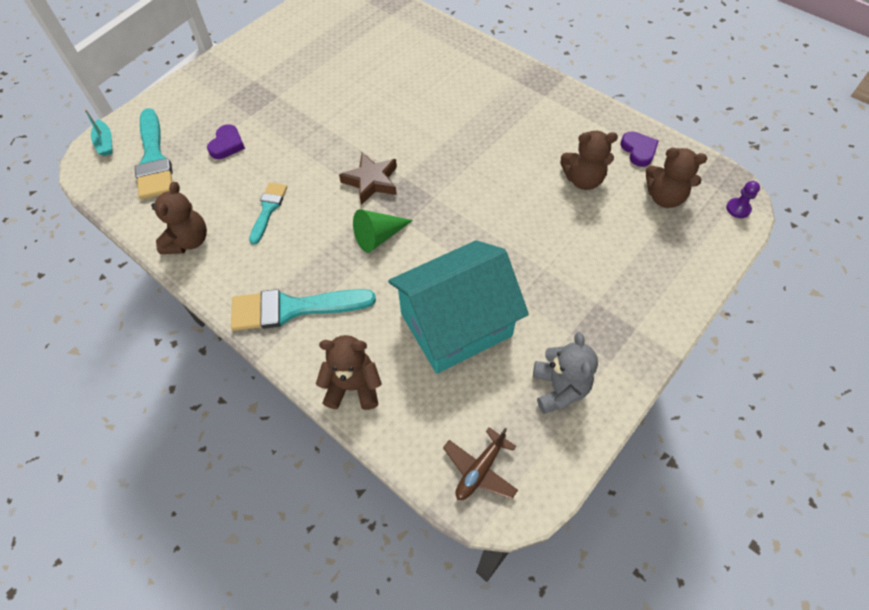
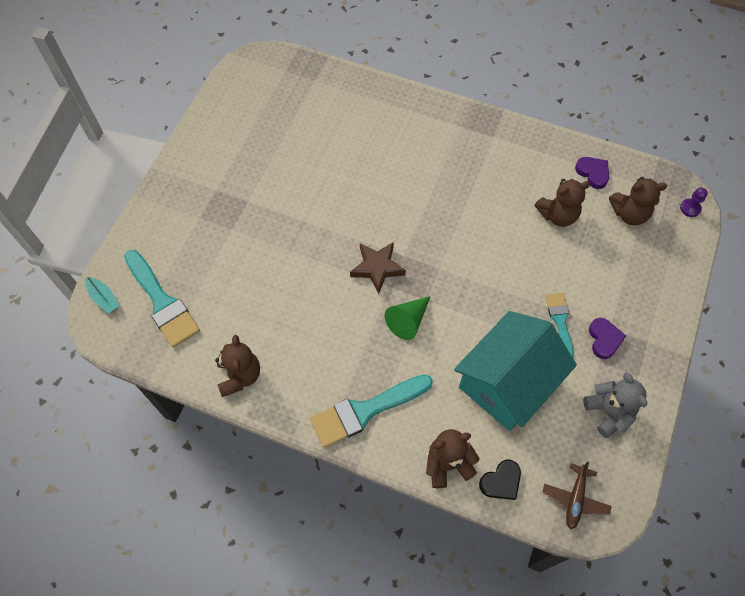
camera: 20 degrees left, 5 degrees up
purple heart [207,125,245,159] -> purple heart moved to [589,318,626,359]
turquoise brush [249,183,287,245] -> turquoise brush moved to [546,293,574,357]
none -> black heart [479,460,521,500]

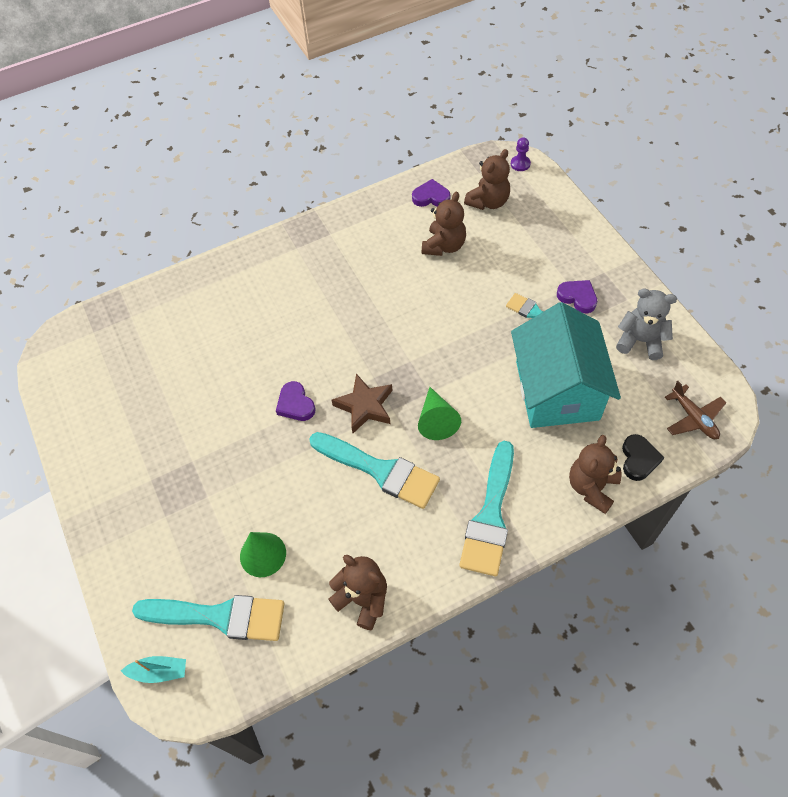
camera: 45 degrees left, 5 degrees down
none -> green cone [240,532,286,577]
none -> purple heart [276,381,316,421]
none -> turquoise brush [309,432,440,509]

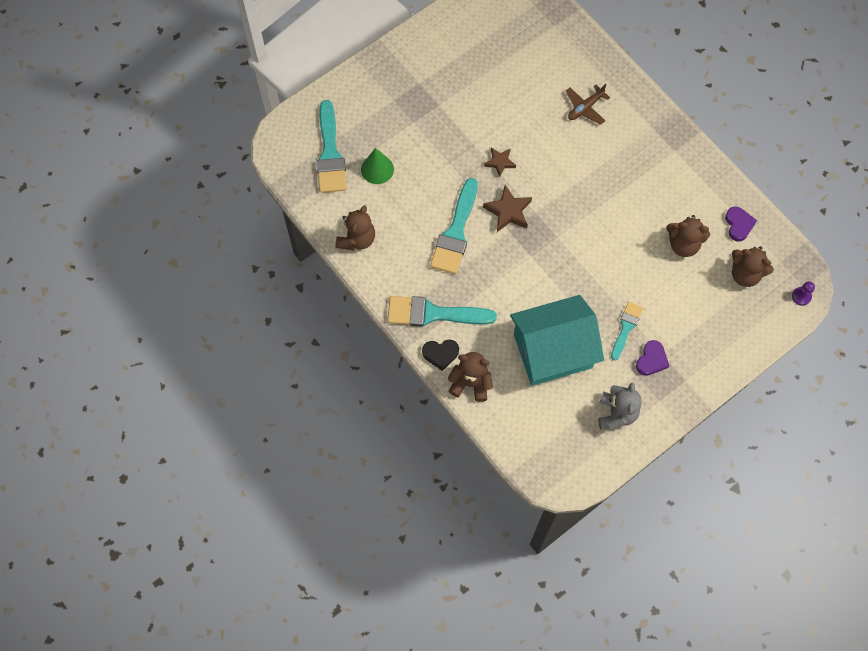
camera: 75 degrees right, 10 degrees up
turquoise boat [121,656,186,683] -> none
purple heart [276,381,316,421] -> brown star [484,148,516,177]
green cone [418,387,461,440] -> none
black heart [622,434,664,481] -> black heart moved to [422,340,459,371]
brown plane [665,381,726,439] -> brown plane moved to [566,84,610,125]

